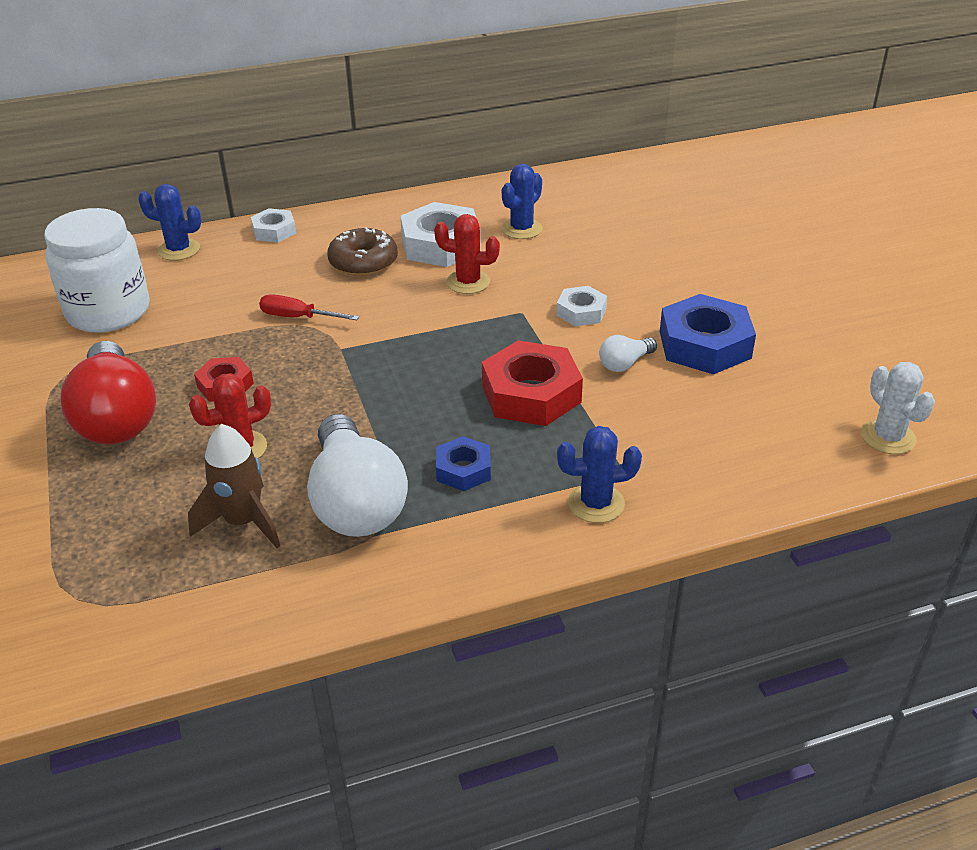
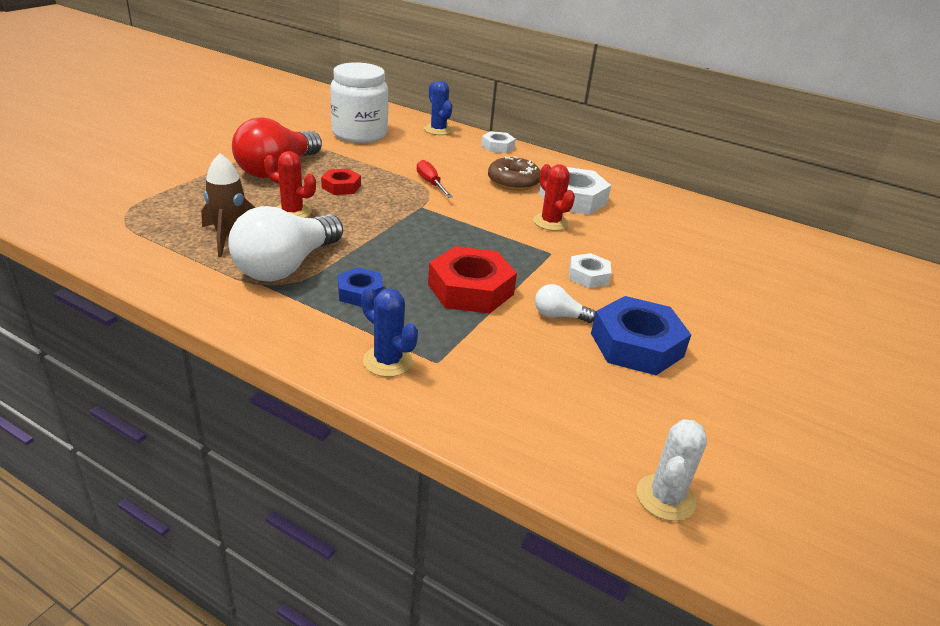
camera: 45 degrees right, 5 degrees down
blue cactus [502,164,543,239] -> none

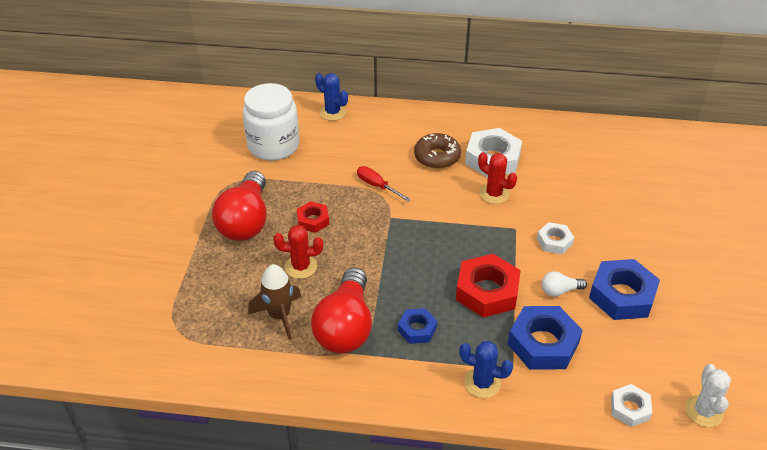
camera: 20 degrees left, 10 degrees up
white light bulb [228,206,343,282] -> red light bulb [311,267,372,354]
white nut [481,131,516,153] -> white nut moved to [611,384,652,427]
none -> blue nut [508,306,583,370]

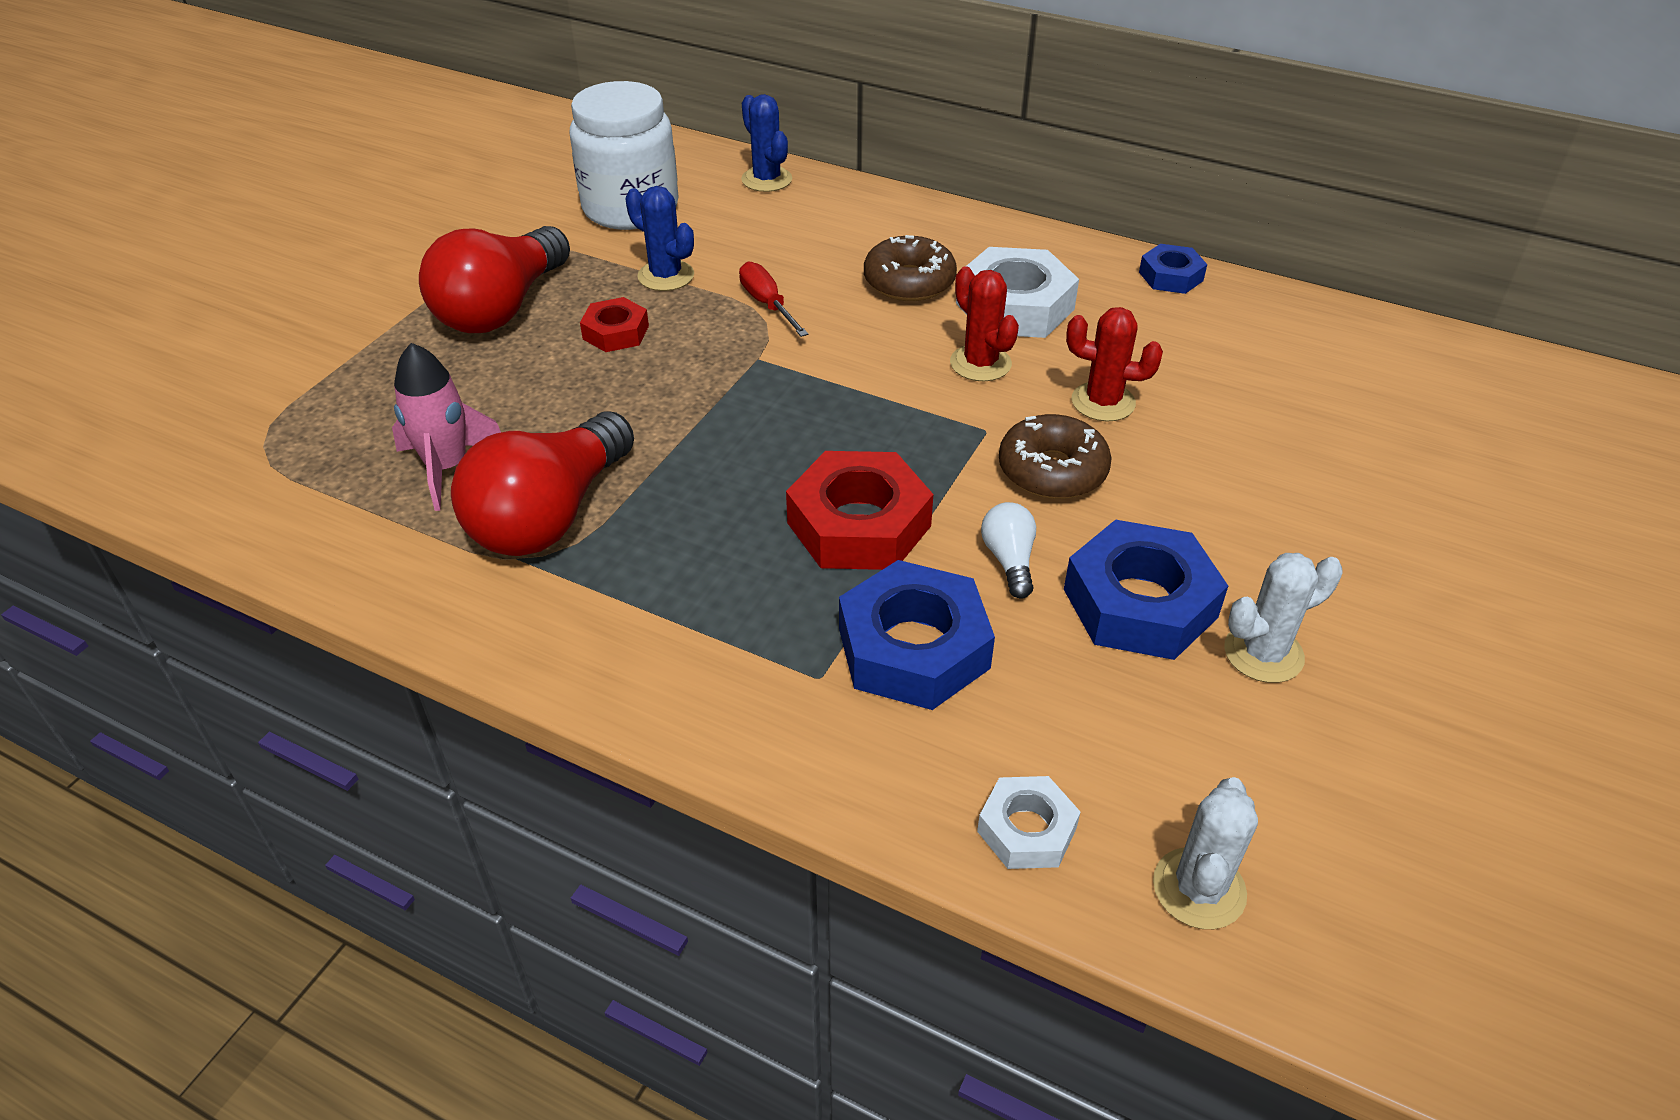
camera: 20 degrees right, 0 degrees up
brown rocket [248,264,301,340] -> pink rocket [392,343,501,511]
red cactus [273,225,323,279] -> red cactus moved to [1066,307,1163,421]
blue nut [398,308,437,344] -> blue nut moved to [1139,244,1207,294]
blue cactus [459,341,513,398] -> blue cactus moved to [625,186,694,291]
white nut [537,222,574,254] -> brown donut [999,414,1111,499]
white light bulb [542,271,587,297] -> white light bulb turned 75 degrees clockwise [981,502,1036,599]
none -> white cactus [1224,553,1343,683]

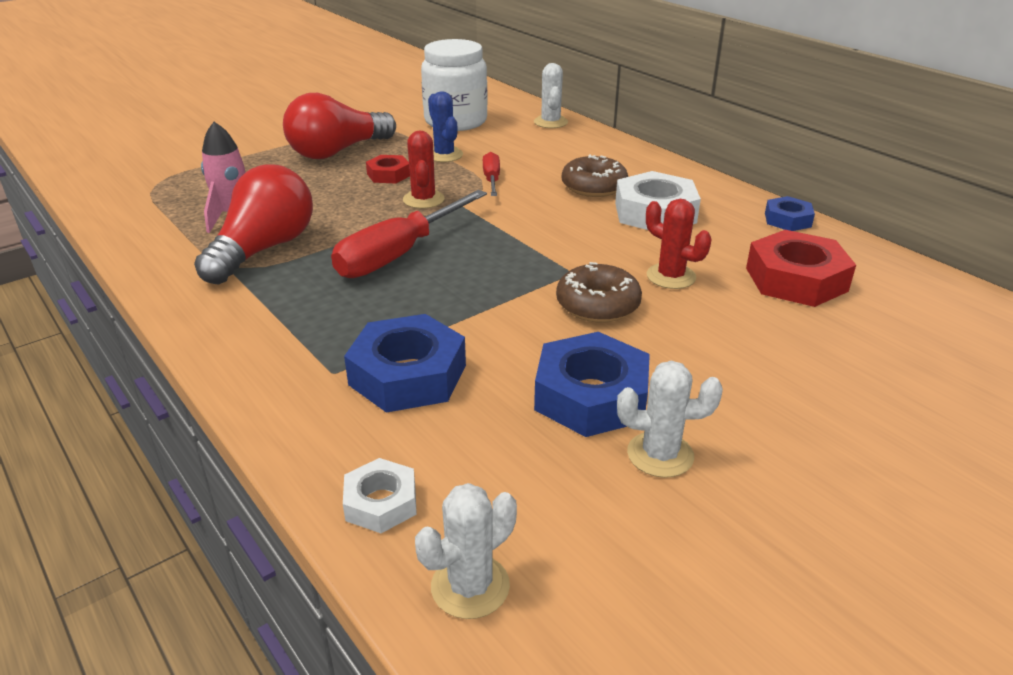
camera: 25 degrees right, 10 degrees down
red light bulb [451,411,634,556] -> red light bulb turned 150 degrees clockwise [194,164,313,284]
blue cactus [741,94,792,192] -> white cactus [534,63,568,128]
red nut [786,451,933,570] -> red nut moved to [746,230,856,307]
red cactus [950,266,1019,381] -> red cactus moved to [403,130,445,209]
white light bulb [981,502,1036,599] -> none
none -> red screwdriver [331,190,487,278]

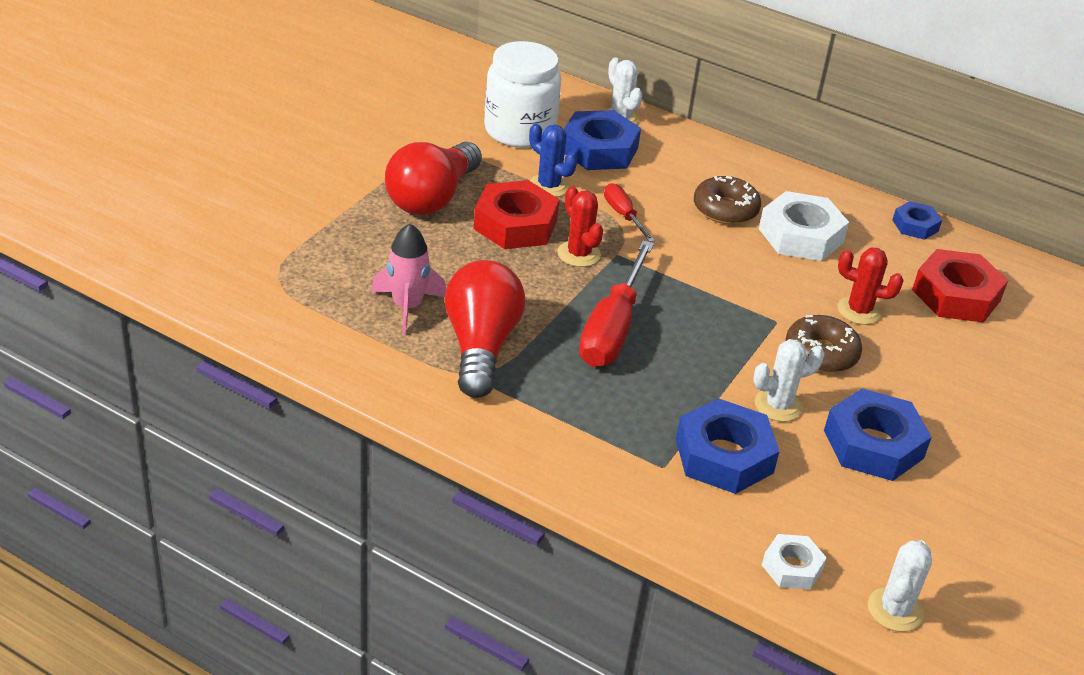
camera: 25 degrees left, 5 degrees up
red nut [366,155,410,183] -> red nut [474,180,560,249], size x1.80
white cactus [617,361,723,478] -> white cactus moved to [753,339,825,422]
none -> blue nut [564,110,641,170]

